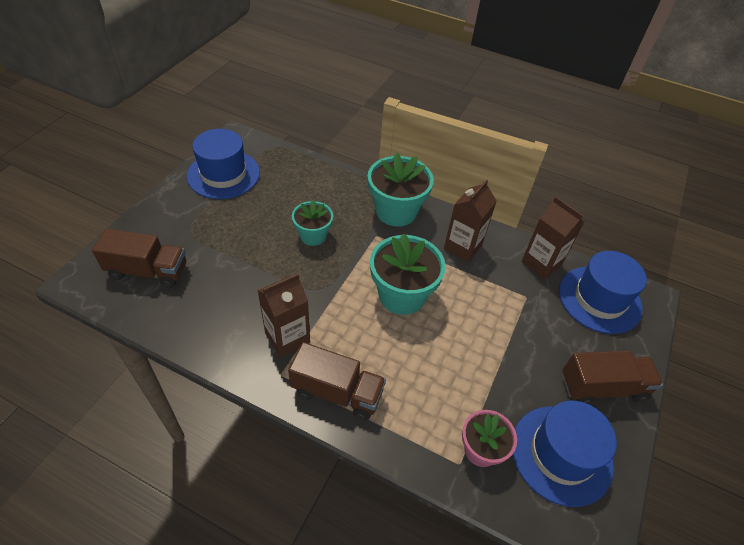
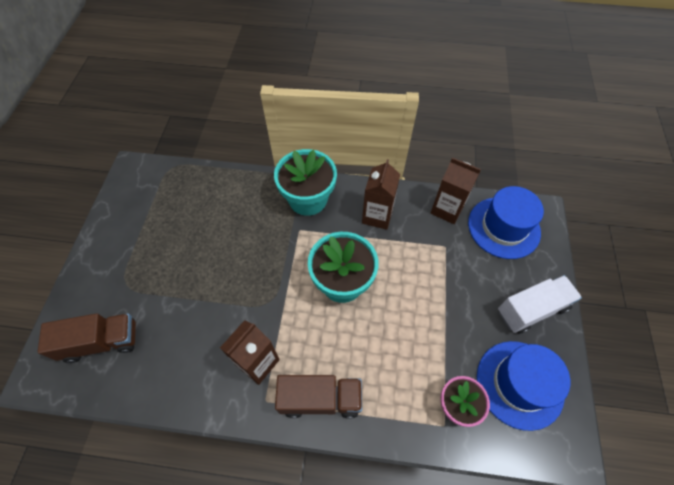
camera: 15 degrees left, 10 degrees up
blue hat [187,129,260,199] -> none
turquoise flower pot [292,200,333,246] -> none
brown truck [563,351,663,404] -> white truck [498,275,582,334]

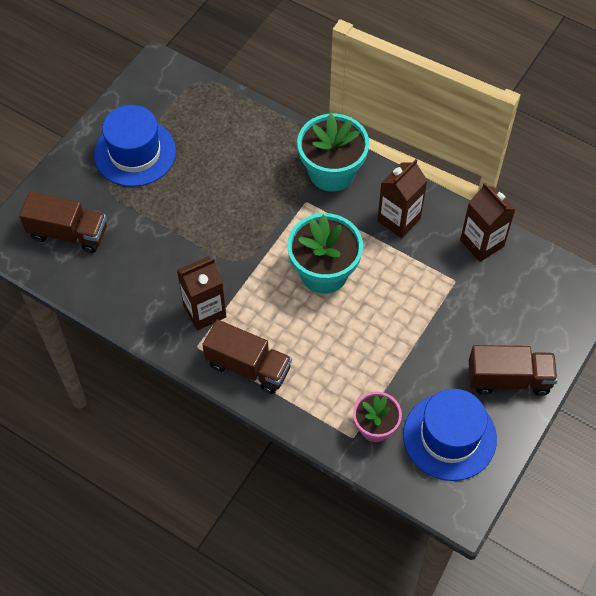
camera: 25 degrees right, 0 degrees up
blue hat [468,186,544,259] -> blue hat moved to [94,105,176,187]
white truck [498,275,582,334] -> brown truck [469,345,558,396]

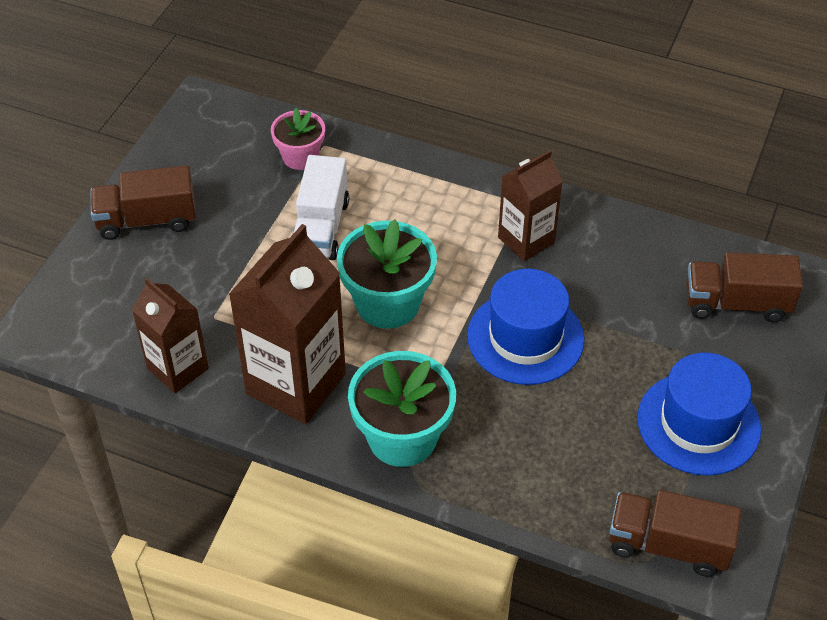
camera: 170 degrees right, 10 degrees down
brown truck [202,319,292,394] -> brown truck moved to [609,490,742,577]
brown carton [377,159,428,238] -> brown carton [229,224,346,424], size x1.64
blue hat [403,389,497,481] -> blue hat moved to [467,269,584,385]
none -> white truck [293,155,349,260]

